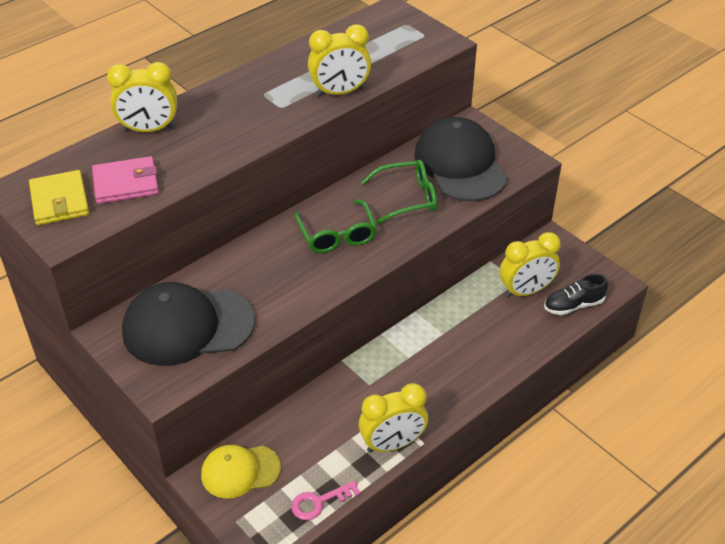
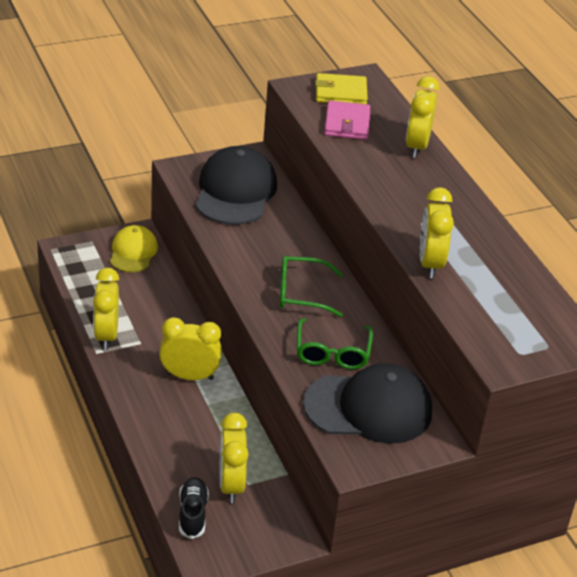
camera: 105 degrees right, 5 degrees down
pink key [291,481,360,520] -> none
none -> yellow clock [159,317,222,380]

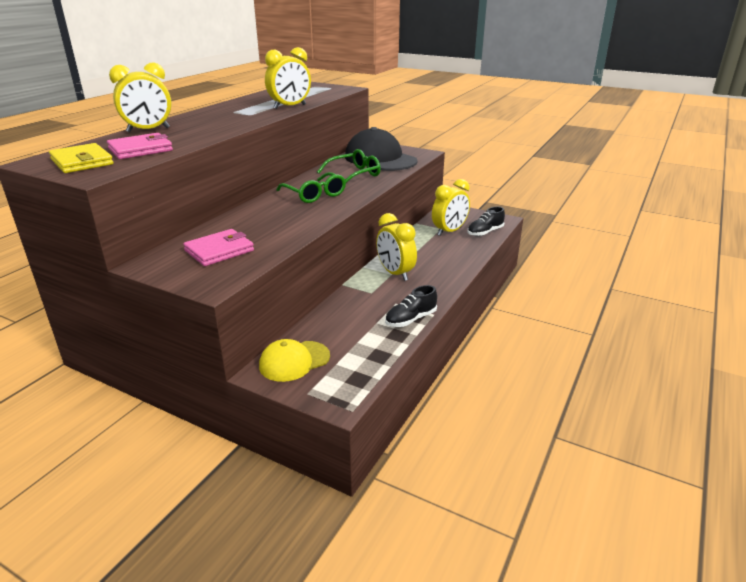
camera: 125 degrees left, 10 degrees down
yellow clock [93,268,119,350] -> black shoe [385,285,437,327]
black cap [195,146,277,225] -> pink wallet [183,229,254,266]

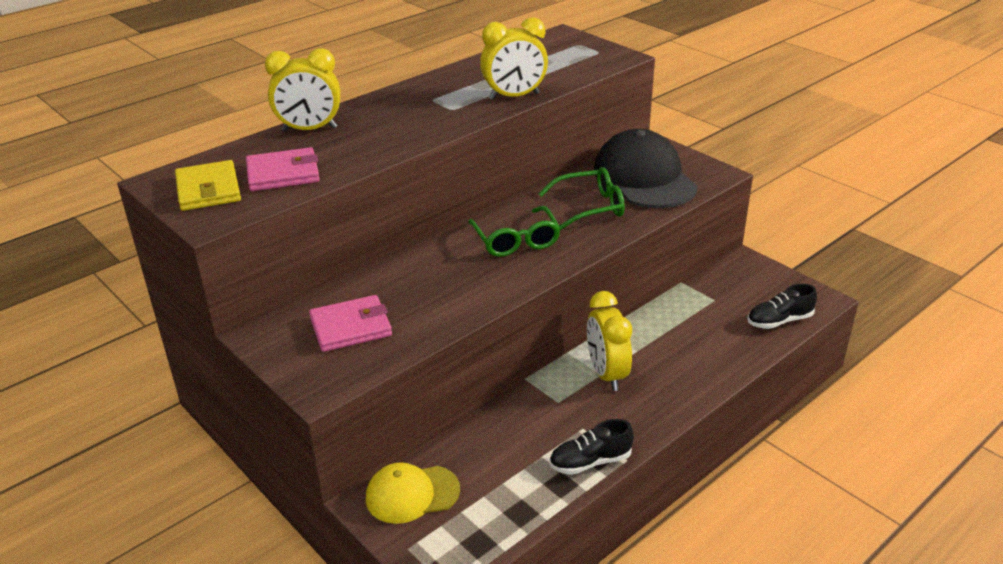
camera: 20 degrees right, 5 degrees up
yellow clock [432,179,470,236] -> none

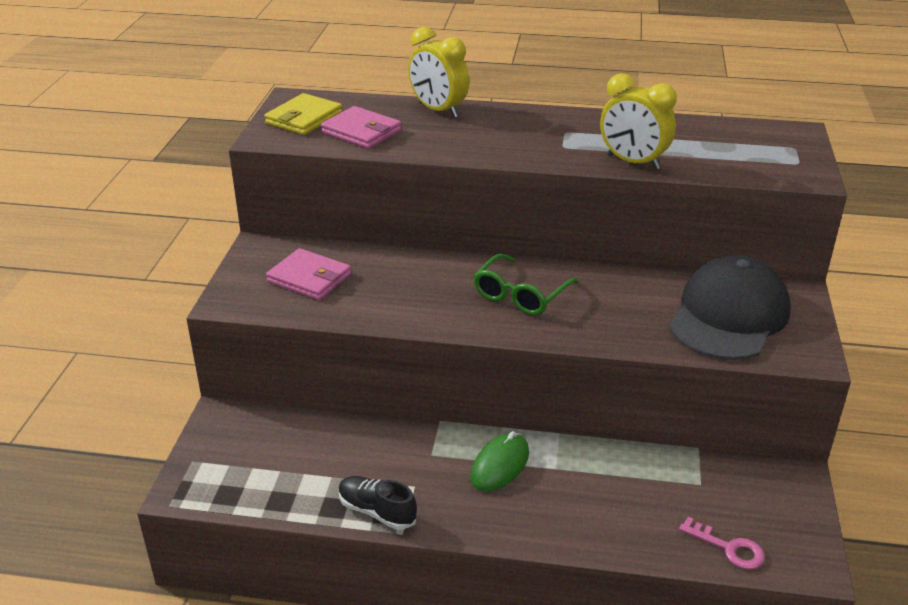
camera: 50 degrees right, 0 degrees up
yellow cap [366,462,460,524] -> none
green glasses [539,167,625,230] -> none
yellow clock [587,291,632,391] -> green mouse [470,431,529,491]
black shoe [747,284,817,329] -> pink key [679,517,765,570]

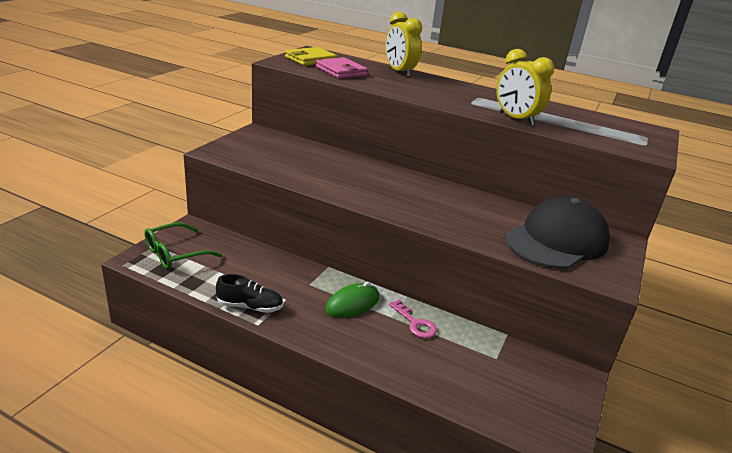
camera: 15 degrees right, 5 degrees down
pink wallet [266,248,351,300] -> none
black shoe [339,476,417,530] -> black shoe turned 135 degrees clockwise [216,274,283,313]
green glasses [473,254,579,315] -> green glasses moved to [145,222,223,269]
pink key [679,517,765,570] -> pink key moved to [389,299,437,338]

